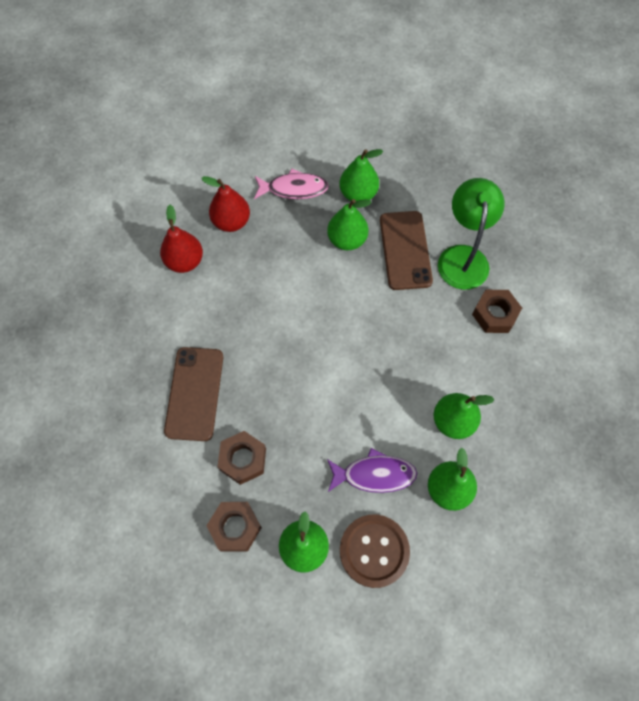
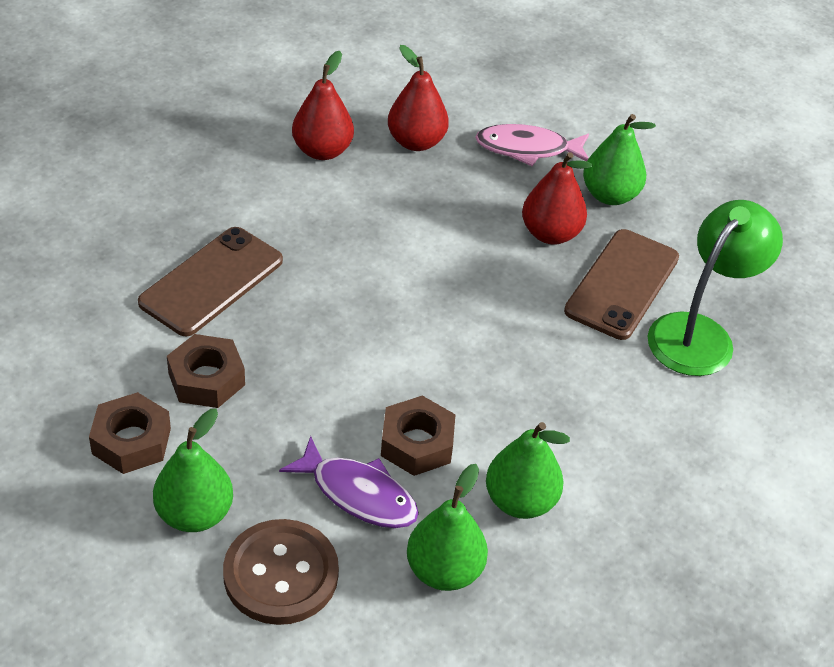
camera: 30 degrees right, 20 degrees down
pink fish [254,168,329,199] -> pink fish turned 150 degrees clockwise [475,124,589,166]
green pear [327,199,372,250] -> red pear [522,152,592,244]
brown nut [472,290,522,333] -> brown nut moved to [381,396,456,476]

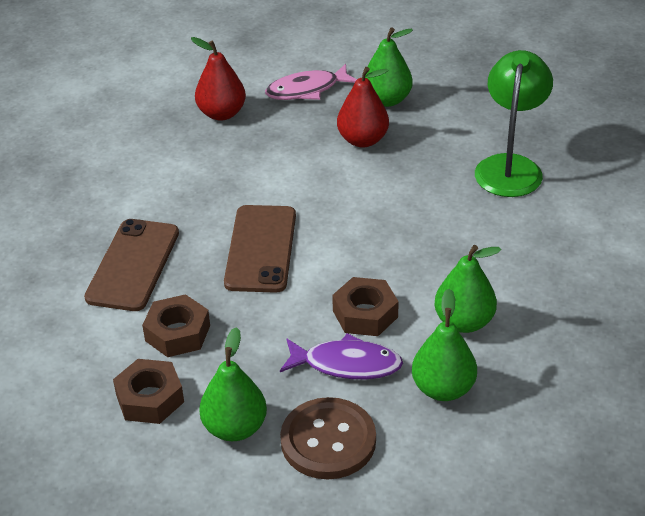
camera: 20 degrees left, 5 degrees down
red pear [292,51,354,160] -> none
brown phone [564,229,679,340] -> brown phone moved to [224,205,296,293]

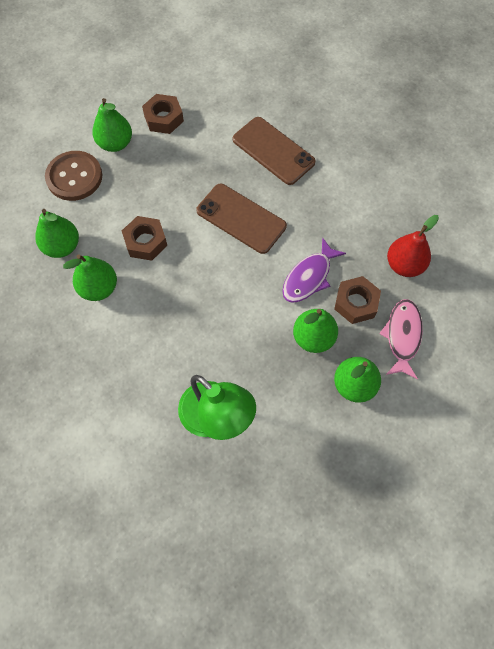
camera: 120 degrees right, 25 degrees up
brown nut [142,294,210,357] -> brown nut moved to [334,276,381,324]
purple fish [280,333,403,379] -> purple fish moved to [282,238,346,303]
red pear [337,67,389,148] -> green pear [293,309,338,353]

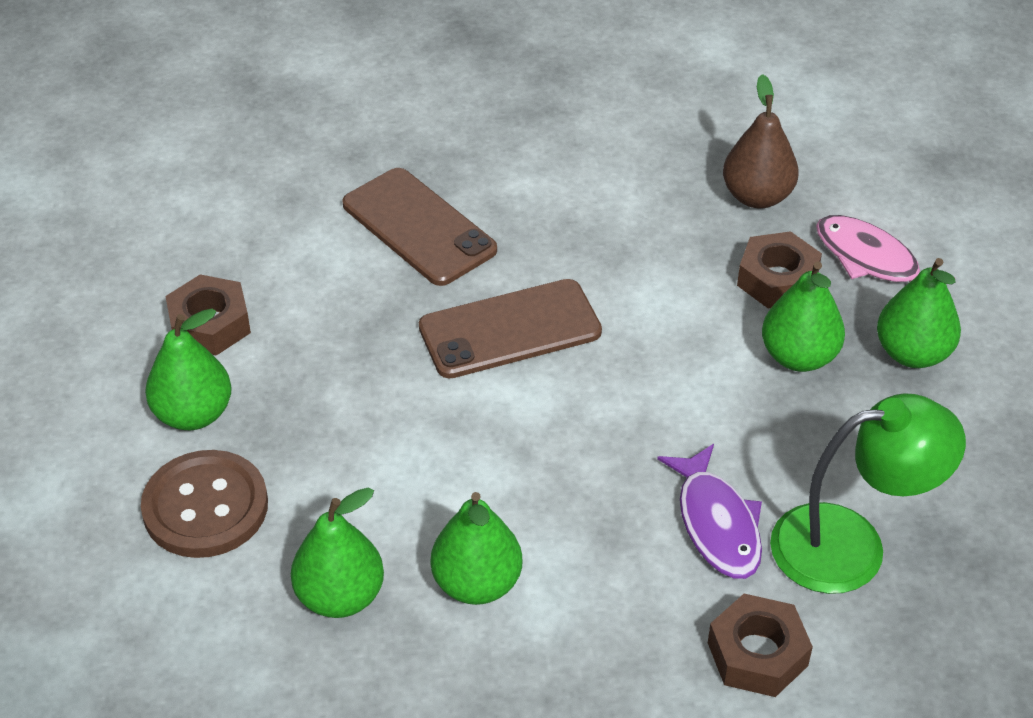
camera: 55 degrees left, 20 degrees down
brown nut [122,216,167,261] -> brown nut moved to [708,594,813,697]
brown phone [233,117,316,185] -> brown phone turned 60 degrees clockwise [342,168,497,286]
purple fish [282,238,346,303] -> purple fish moved to [657,444,762,579]
red pear [387,215,439,277] -> brown pear [723,74,799,208]

